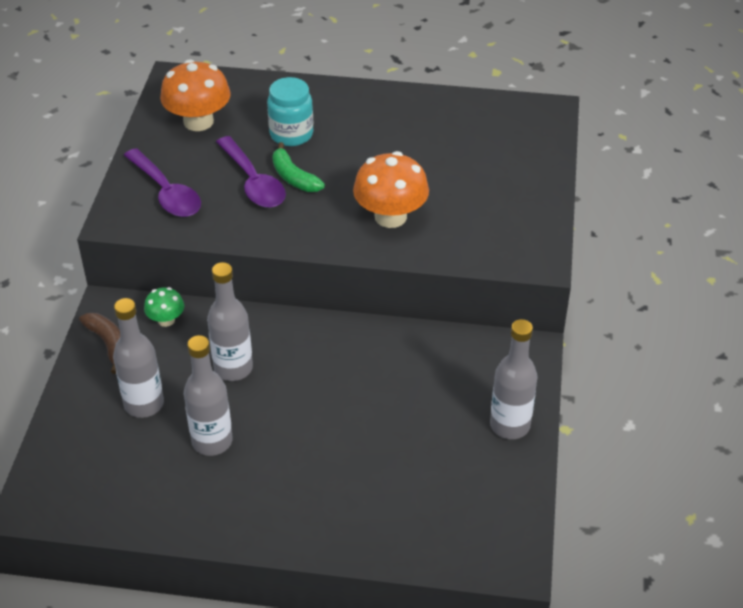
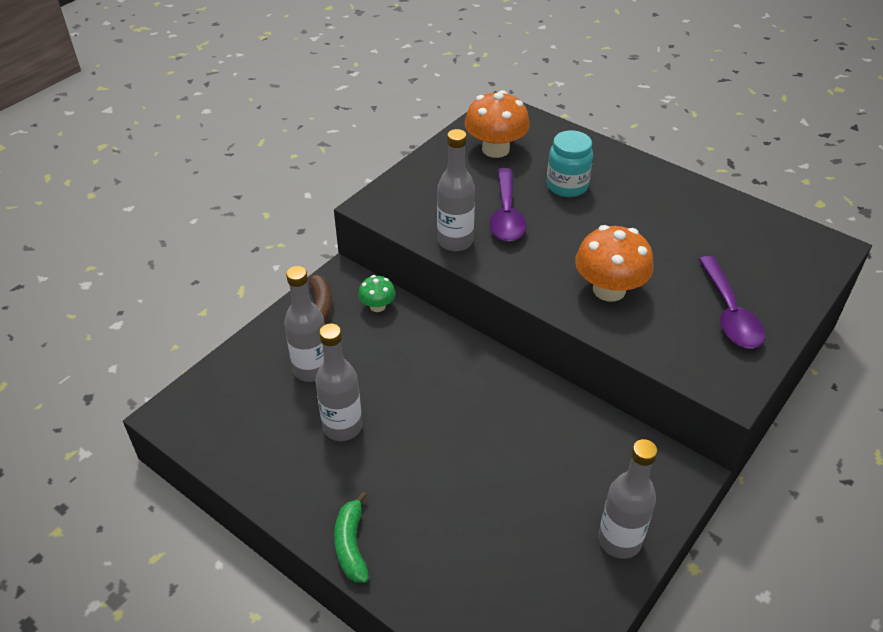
camera: 30 degrees right, 0 degrees up
purple spoon [124,148,201,217] -> purple spoon moved to [699,256,765,349]
grey bottle [207,262,253,381] -> grey bottle moved to [437,129,475,251]
green banana [272,142,325,192] -> green banana moved to [334,492,369,583]

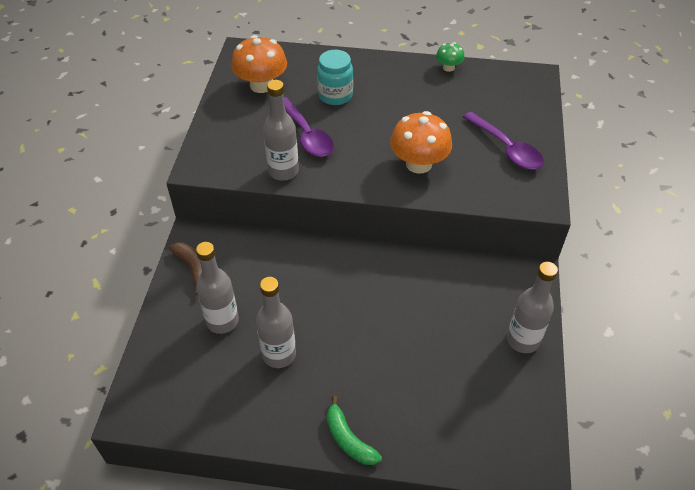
camera: 30 degrees left, 5 degrees up
green mushroom [358,275,396,312] -> green mushroom moved to [436,42,465,72]

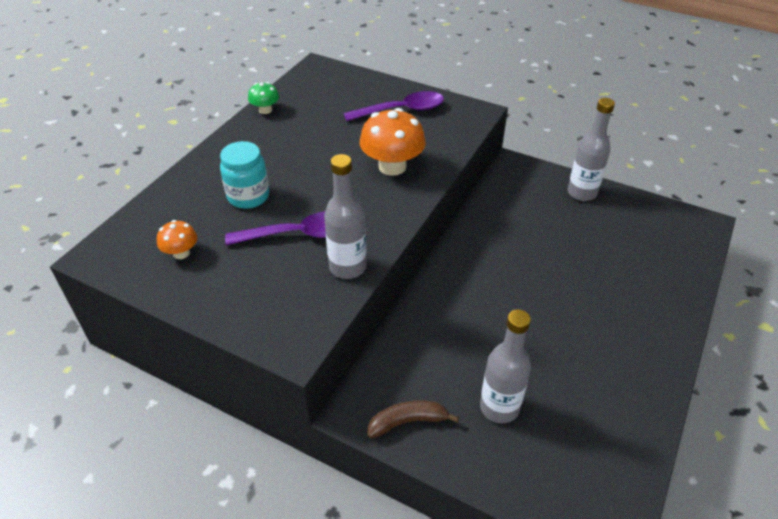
camera: 70 degrees left, 5 degrees down
orange mushroom [231,35,287,93] -> orange mushroom [157,220,197,259], size x0.53
grey bottle [256,277,296,368] -> none
green banana [327,396,382,465] -> none

